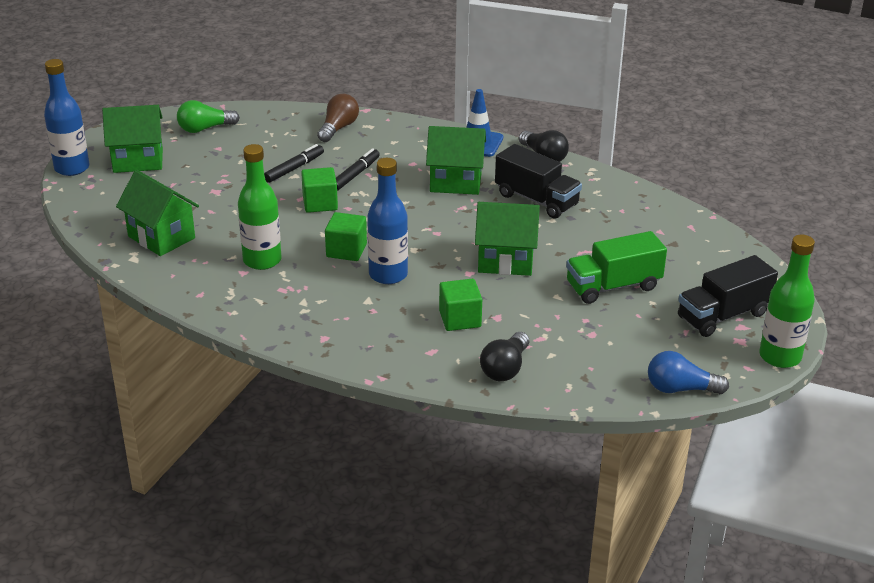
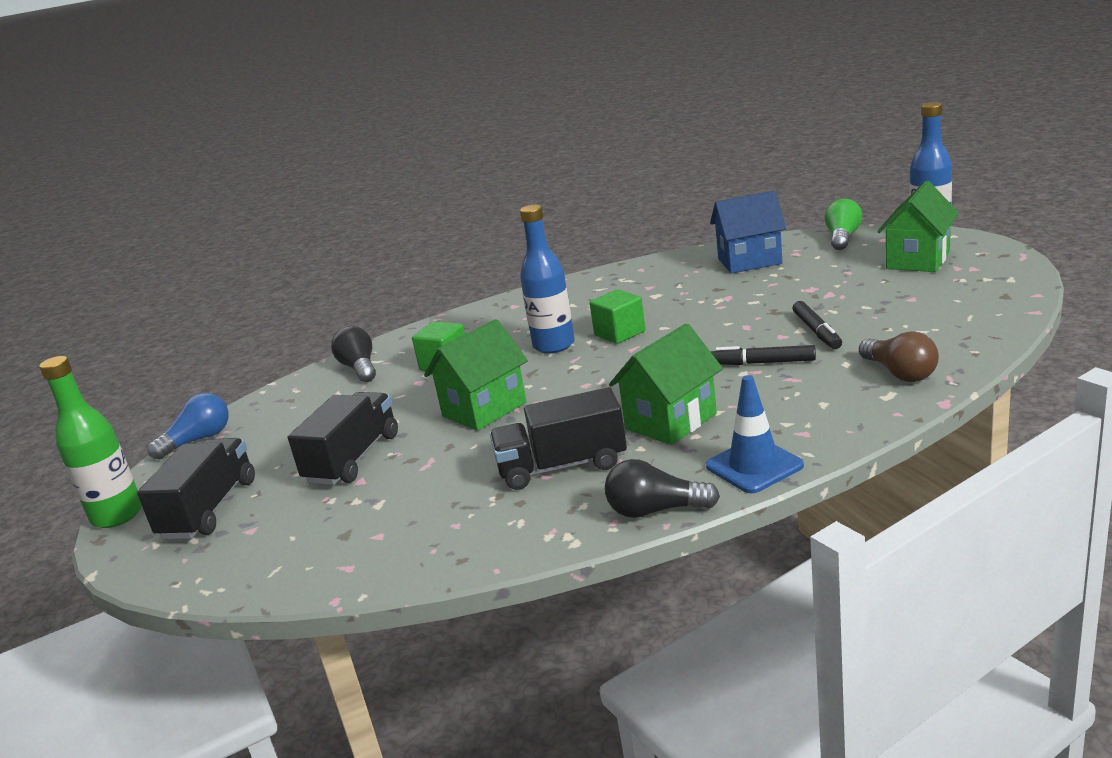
camera: 135 degrees right, 10 degrees down
green house [116,170,199,256] -> blue house [710,191,786,273]
green light bulb [177,100,240,133] -> green light bulb moved to [825,199,862,250]
green bottle [238,144,281,270] -> none
green cube [301,167,338,213] -> none
black marker [336,148,380,191] -> black marker turned 120 degrees clockwise [711,345,816,365]
green truck [566,231,667,304] -> black truck [288,392,398,485]

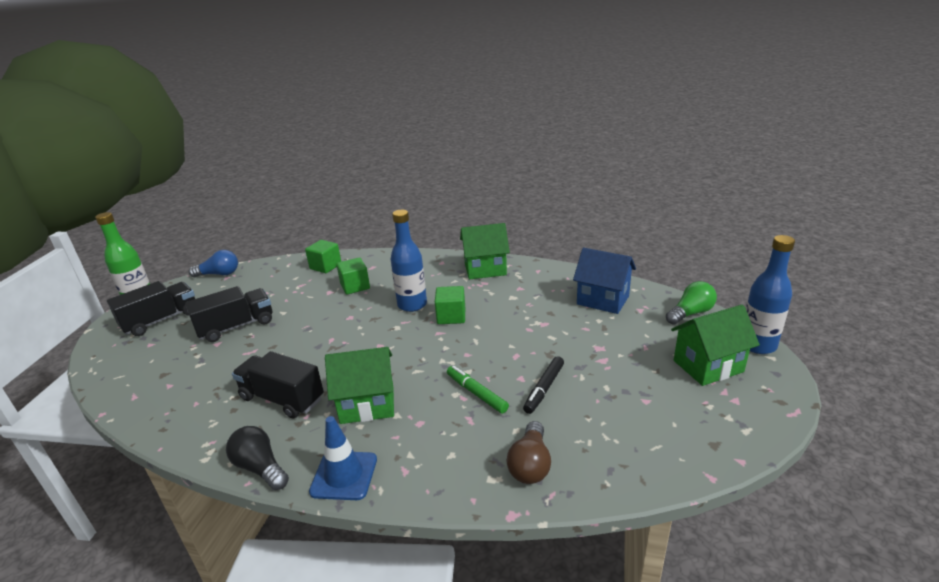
camera: 35 degrees right, 5 degrees up
black light bulb [331,326,376,382] -> green cube [305,240,341,273]
green house [424,319,528,431] -> green house moved to [460,223,510,279]
black marker [711,345,816,365] -> green marker [447,366,509,414]

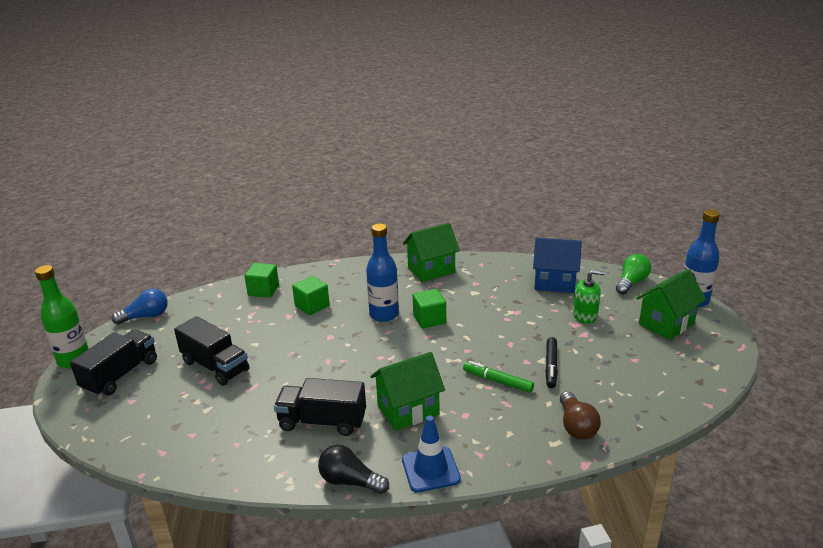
camera: 20 degrees left, 0 degrees up
black truck [185,286,272,342] -> black truck turned 90 degrees clockwise [174,316,249,386]
none -> green soap dispenser [573,270,605,324]

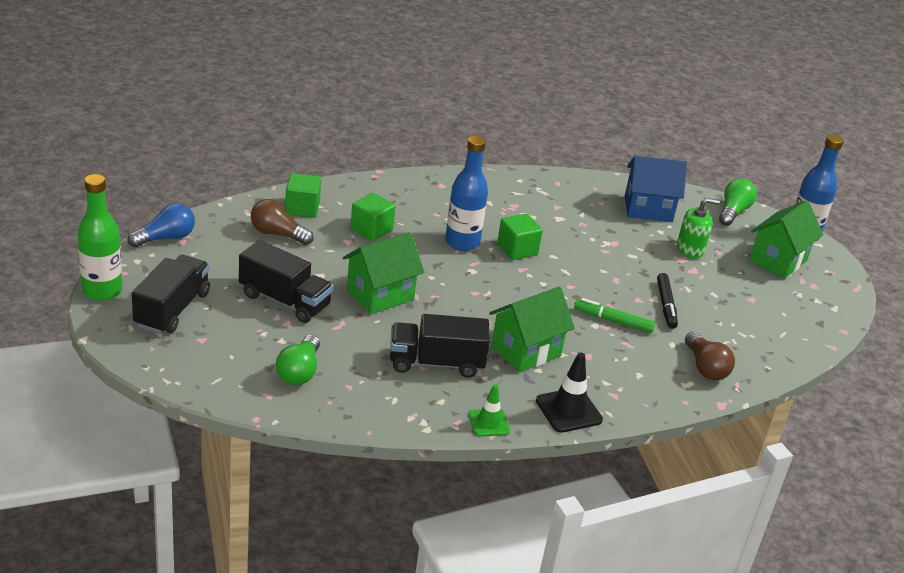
camera: 15 degrees left, 5 degrees up
black light bulb [318,445,389,494] -> green traffic cone [469,384,510,436]
blue traffic cone [402,416,461,492] -> black traffic cone [536,352,603,433]
green house [403,223,460,282] -> green house moved to [343,232,424,314]
none -> brown light bulb [251,199,314,245]
none -> green light bulb [276,335,320,385]

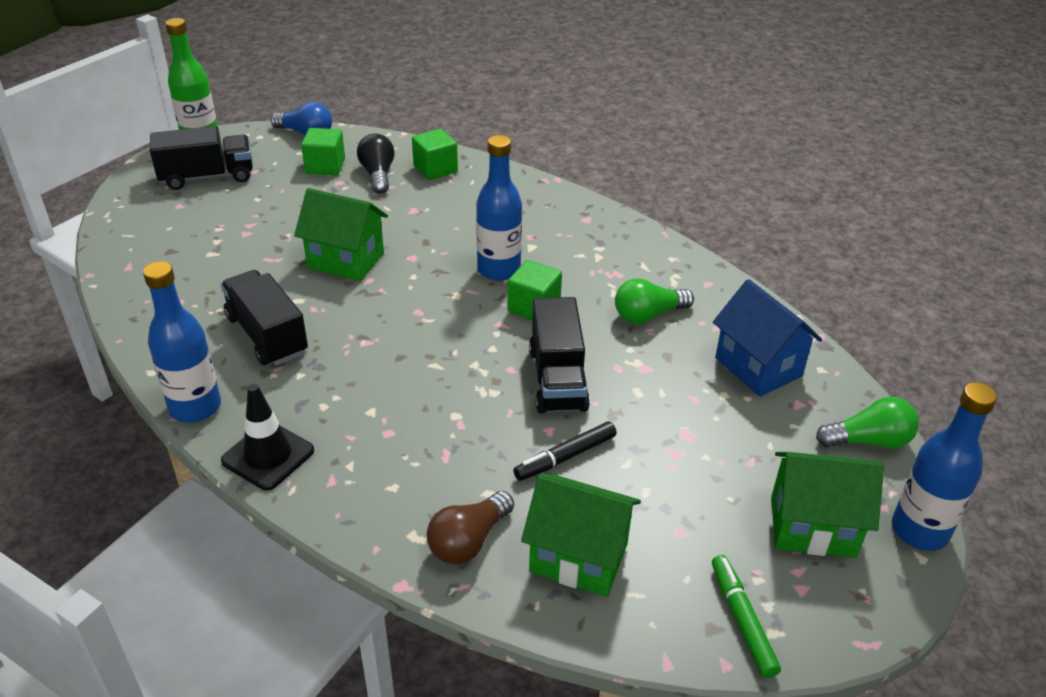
camera: 60 degrees right, 5 degrees up
black truck [239,240,333,323] -> black truck moved to [529,297,590,414]
brown light bulb [251,199,314,245] -> black light bulb [357,133,395,194]
green light bulb [276,335,320,385] -> green light bulb moved to [615,278,694,324]
green cube [350,193,396,241] -> green cube moved to [301,128,345,175]
green traffic cone [469,384,510,436] -> blue bottle [143,261,221,423]
green house [489,287,575,372] -> green house moved to [521,474,641,597]
green marker [574,298,655,333] -> green marker moved to [712,555,781,678]
green soap dispenser [677,198,720,259] -> none

